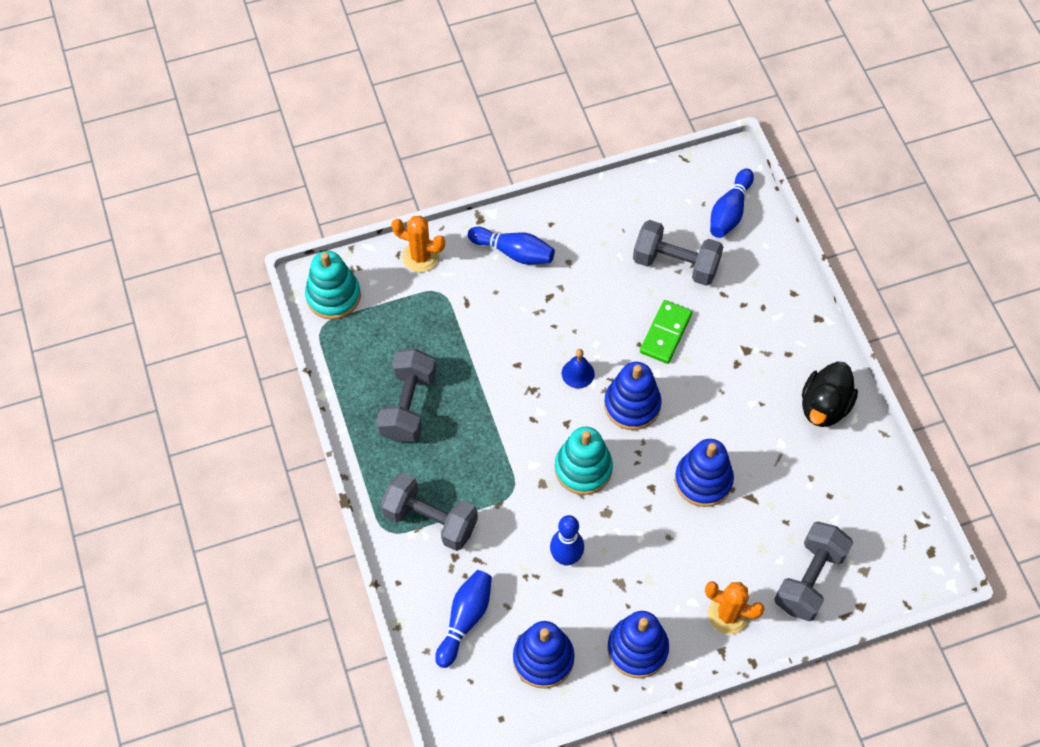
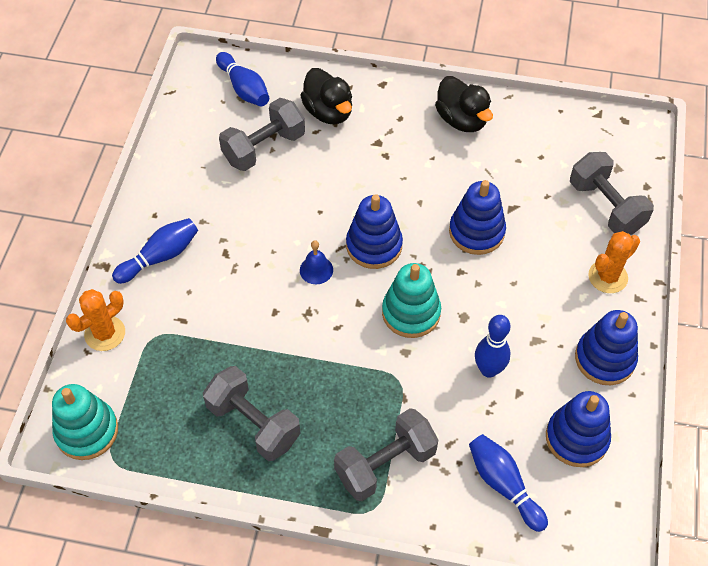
camera: 60 degrees left, 5 degrees down
green domino [640,300,692,364] -> none
none -> black duck [300,68,352,124]

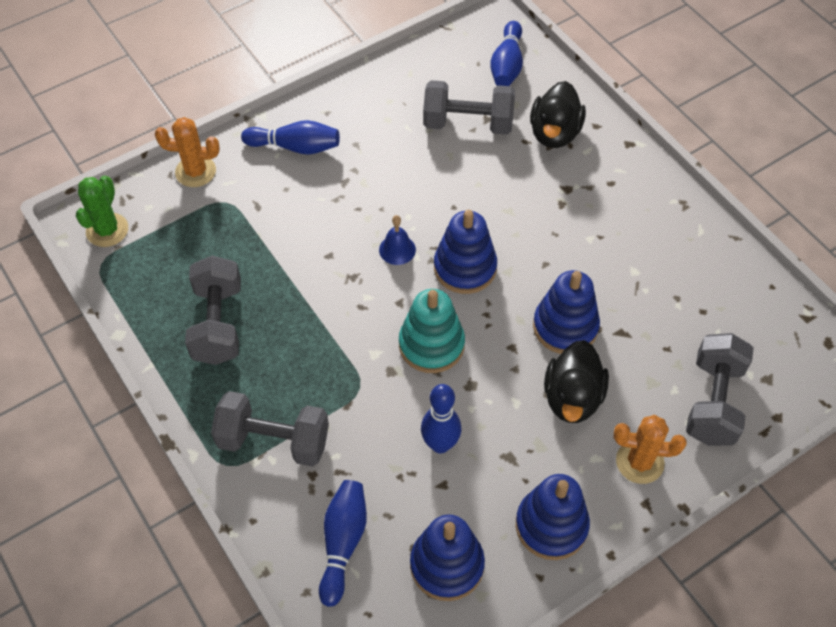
camera: 45 degrees right, 0 degrees up
turquoise stacking toy [52,384,118,460] -> green cactus [76,175,128,247]
black duck [435,76,493,132] -> black duck moved to [544,340,609,423]

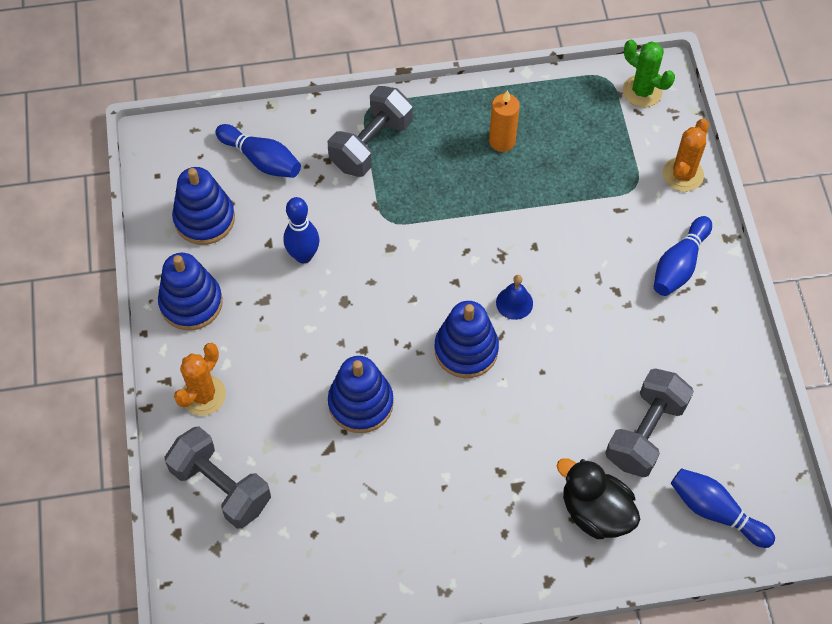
camera: 115 degrees right, 5 degrees up
grey dumbbell [185,256,241,365] -> orange candle [489,90,520,152]
turquoise stacking toy [399,289,465,373] -> none
black duck [544,340,609,423] -> none

